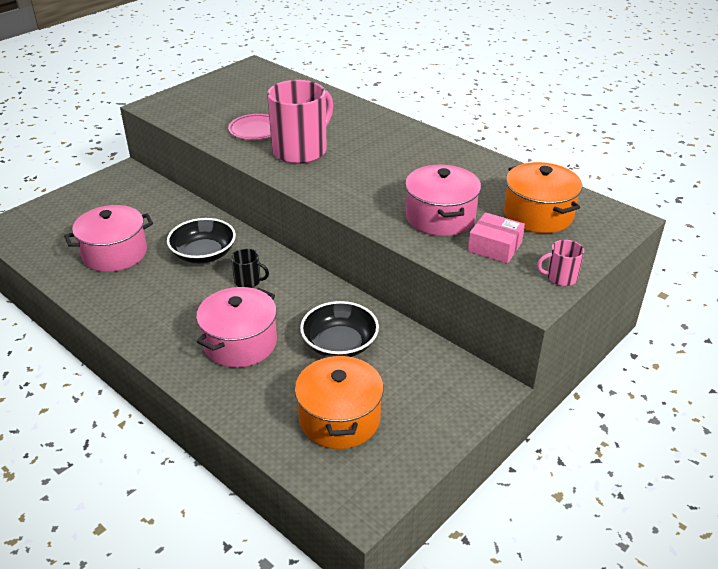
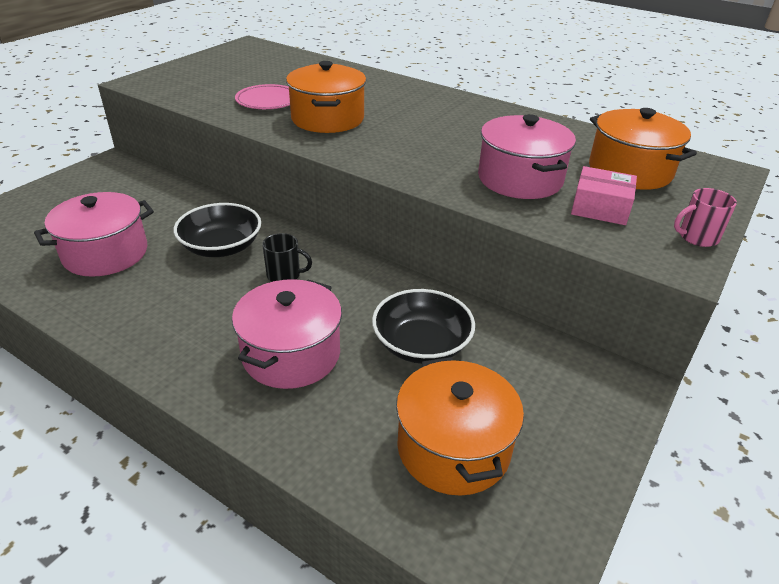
camera: 10 degrees left, 0 degrees up
pink mug [267,80,334,164] -> orange pot [286,61,366,133]

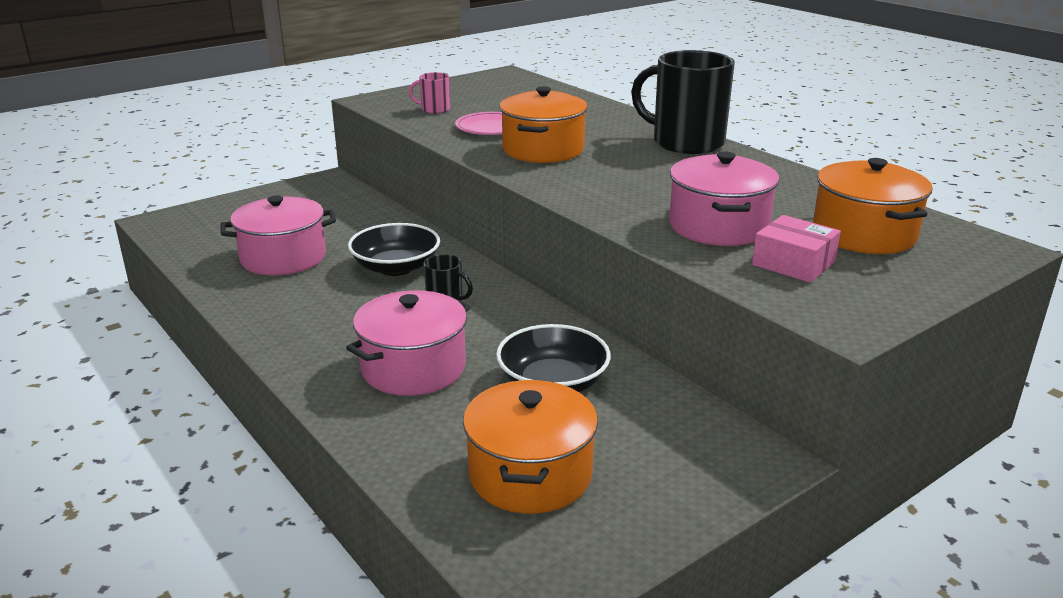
camera: 20 degrees right, 10 degrees down
pink mug [674,188,737,247] -> pink mug moved to [409,72,450,114]
none -> black mug [631,50,734,154]

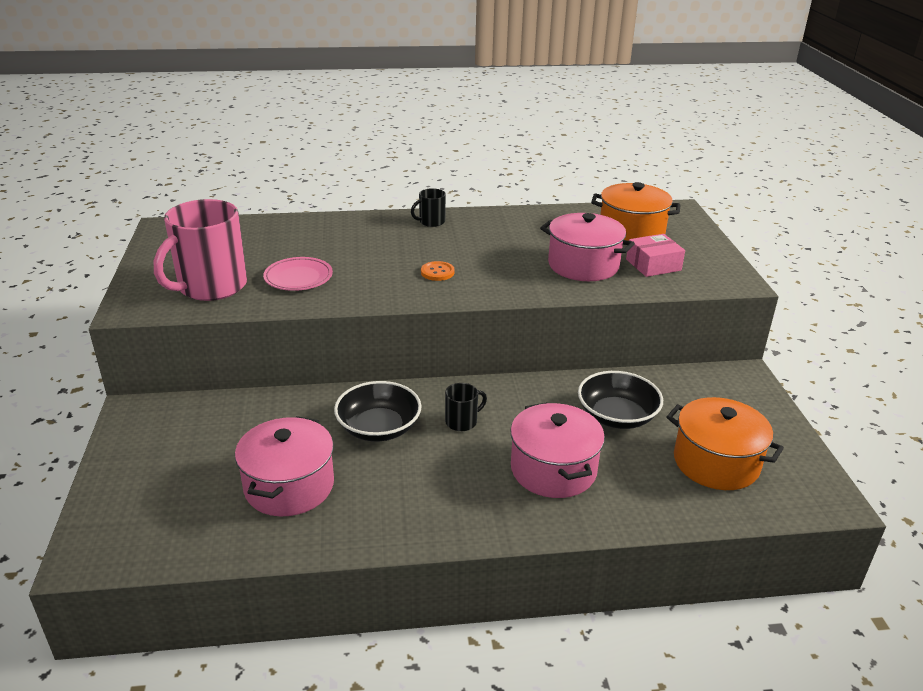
camera: 60 degrees left, 5 degrees up
pink mug [409,72,450,114] -> pink mug [154,199,247,301], size x2.24
orange pot [499,86,588,163] -> none
black mug [631,50,734,154] -> black mug [411,188,446,227], size x0.45
none -> orange button [421,261,455,281]

